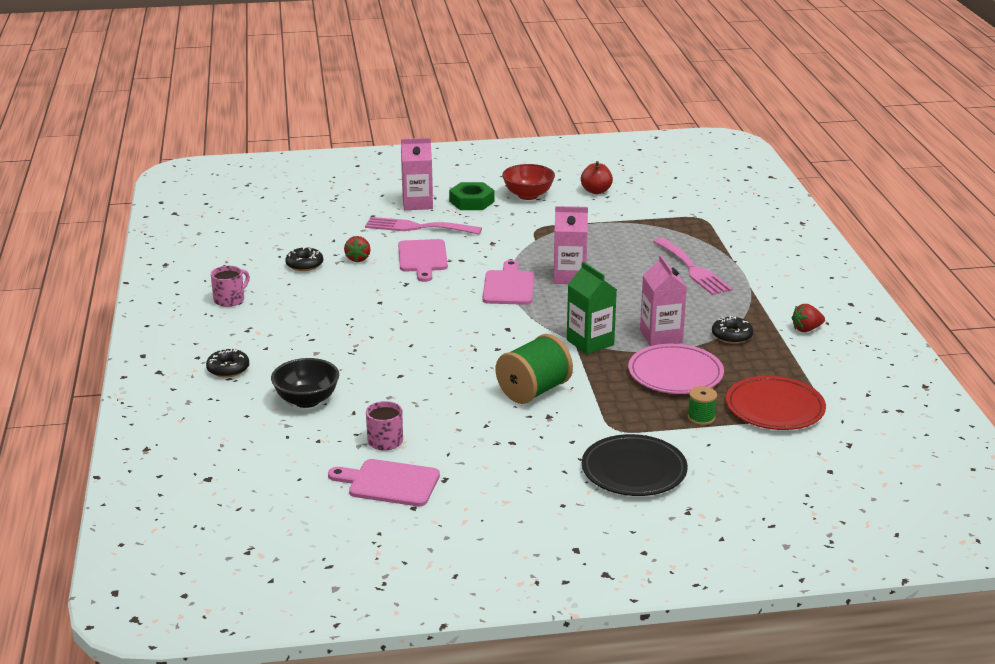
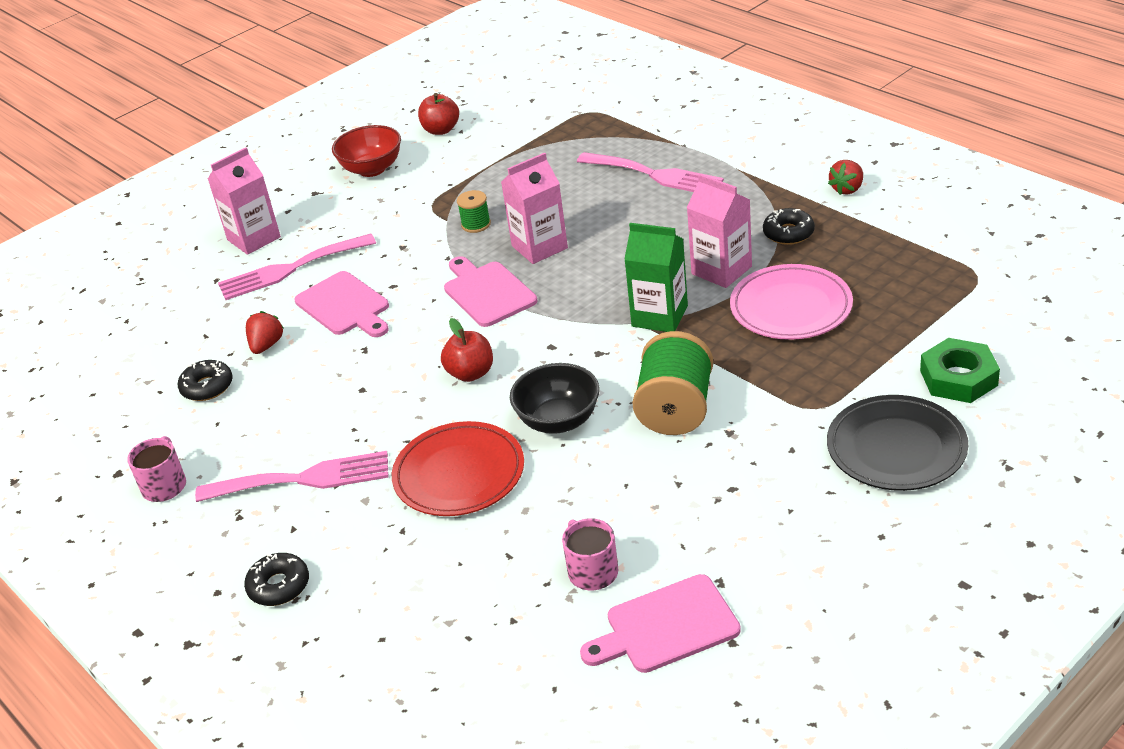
camera: 30 degrees left, 10 degrees up
black bowl [271,358,339,408] -> black bowl moved to [510,363,600,434]
red strawberry [344,236,371,263] -> red strawberry turned 135 degrees counterclockwise [246,311,283,354]
green nut [449,182,495,210] -> green nut moved to [920,338,1000,403]
green spool [688,386,717,425] -> green spool moved to [457,190,491,233]
red plate [726,376,826,430] -> red plate moved to [392,421,524,516]
none -> pink fork [195,451,389,502]
none -> red apple [441,318,493,382]

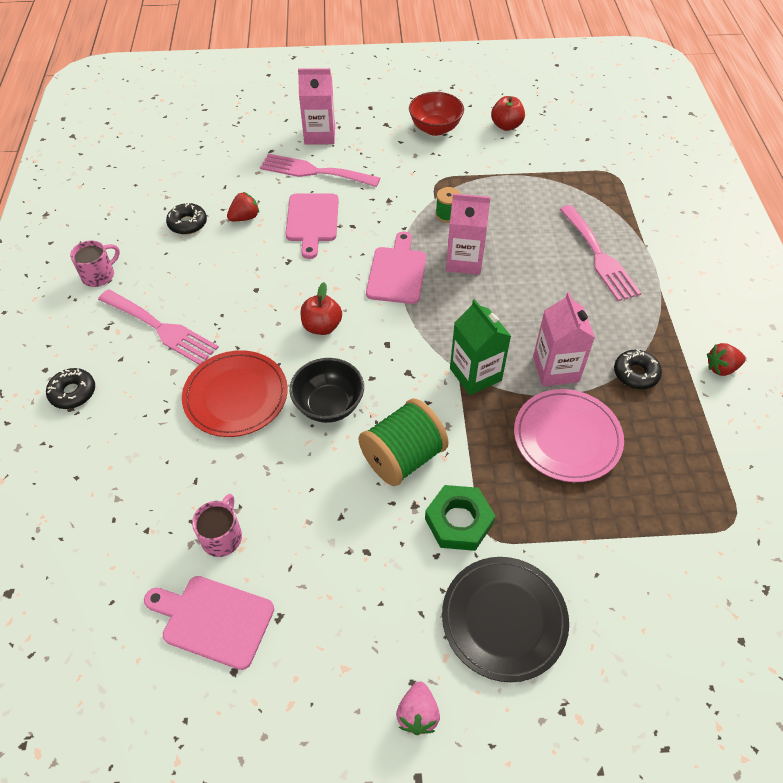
camera: 35 degrees right, 15 degrees up
green nut [920,338,1000,403] -> green nut moved to [425,485,495,551]
none -> pink strawberry [396,681,440,735]

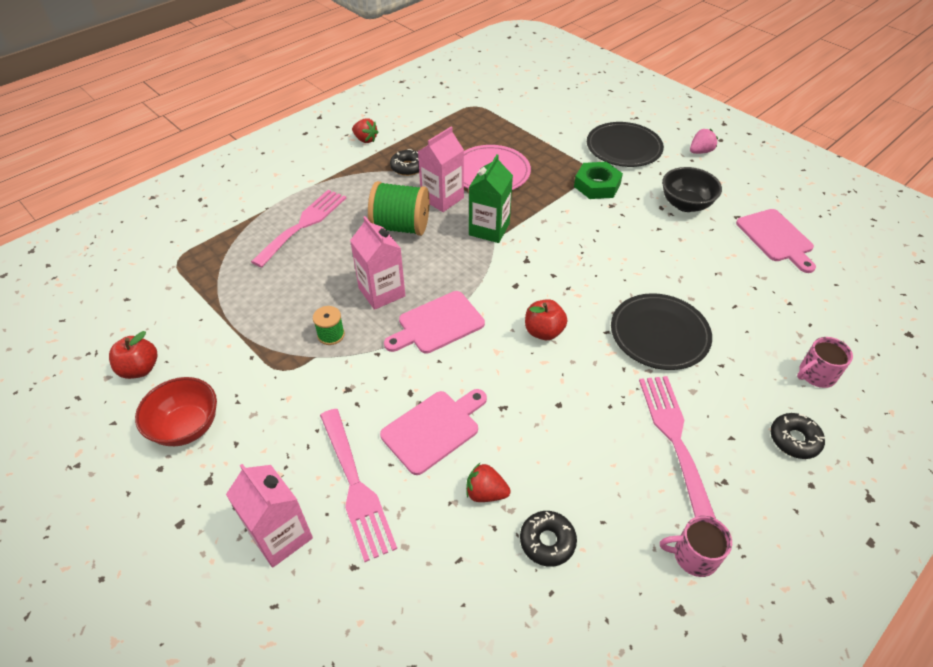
camera: 130 degrees left, 5 degrees down
red plate [182,350,288,437] -> black plate [611,293,712,370]
pink mug [192,494,242,557] -> pink mug moved to [797,337,853,388]
black bowl [290,358,364,423] -> black bowl moved to [662,167,722,212]
green spool [359,399,449,486] -> green spool moved to [368,181,430,236]

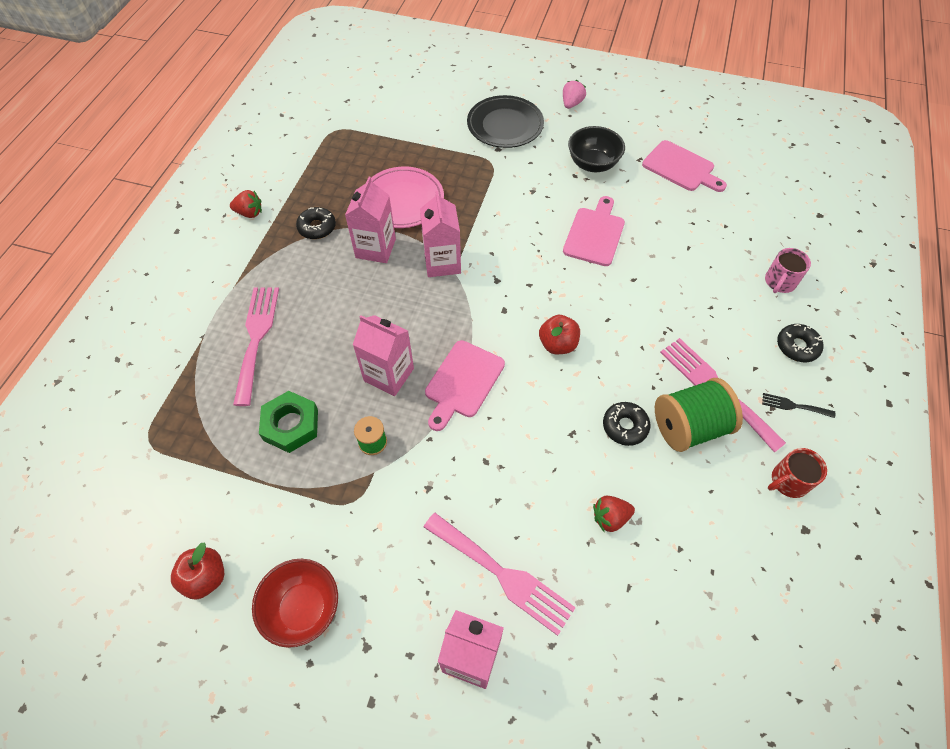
camera: 30 degrees left, 10 degrees up
green spool [368,181,430,236] -> green spool moved to [655,378,743,452]
pink cutting board [380,389,487,475] -> pink cutting board moved to [563,196,625,266]
green carton [469,154,513,243] -> pink carton [420,191,461,277]
black donut [520,511,577,567] -> black donut moved to [603,402,650,446]
green nut [574,162,623,199] -> green nut moved to [259,391,318,453]
black plate [611,293,712,370] -> none
pink mug [660,516,732,577] -> red mug [768,448,827,498]
none -> black fork [762,393,835,418]

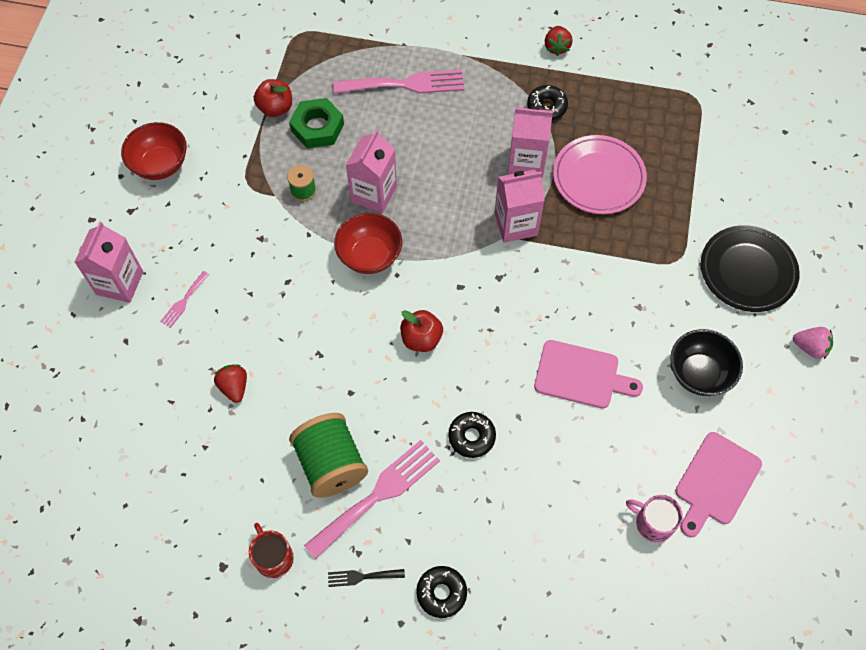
camera: 85 degrees right, 5 degrees up
red apple [171,543,224,600] -> red apple moved to [254,79,292,117]
pink fork [424,513,576,636] -> pink fork [160,271,209,328], size x0.47
pink cutting board [425,340,505,431] -> red bowl [334,213,402,274]
black donut [603,402,650,446] -> black donut moved to [448,412,496,458]
black fork [762,393,835,418] -> black fork turned 105 degrees counterclockwise [328,569,405,587]
pink mug [765,248,811,293] -> pink mug moved to [626,495,683,542]

